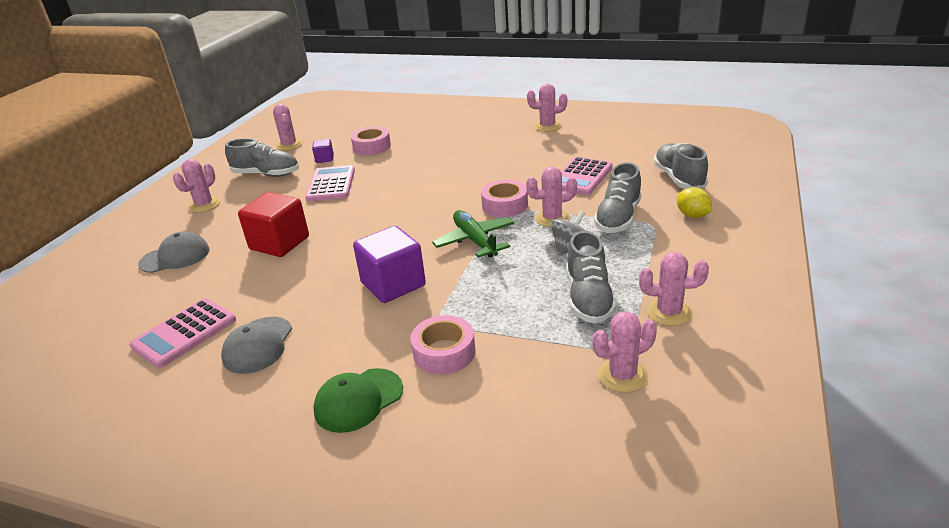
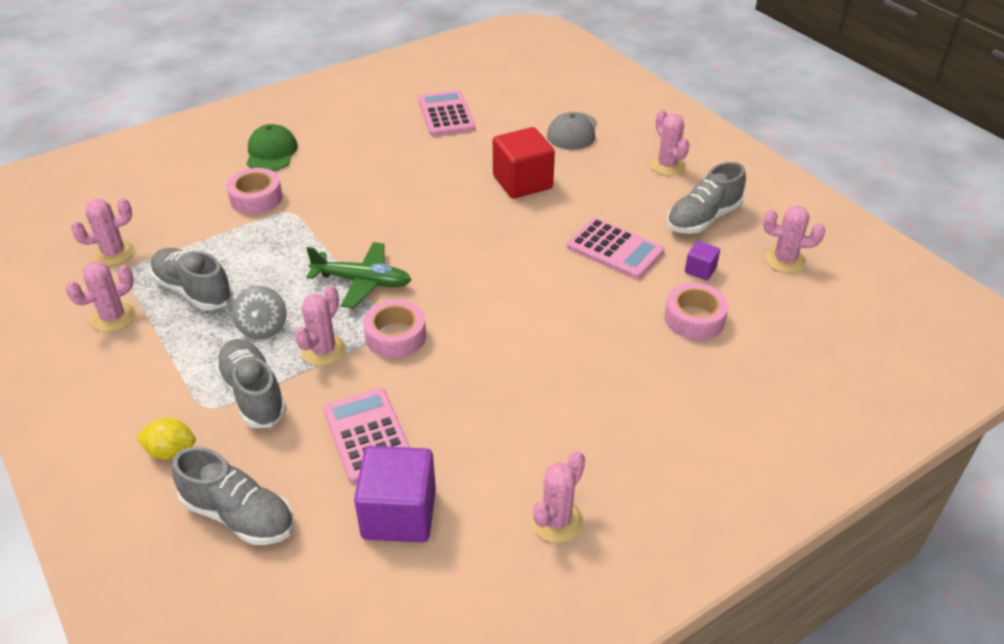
camera: 125 degrees right, 10 degrees up
grey cap [221,317,292,374] -> none
purple cube [353,226,426,303] -> purple cube moved to [354,446,436,542]
pink cactus [593,311,657,393] -> pink cactus turned 45 degrees clockwise [71,198,135,266]

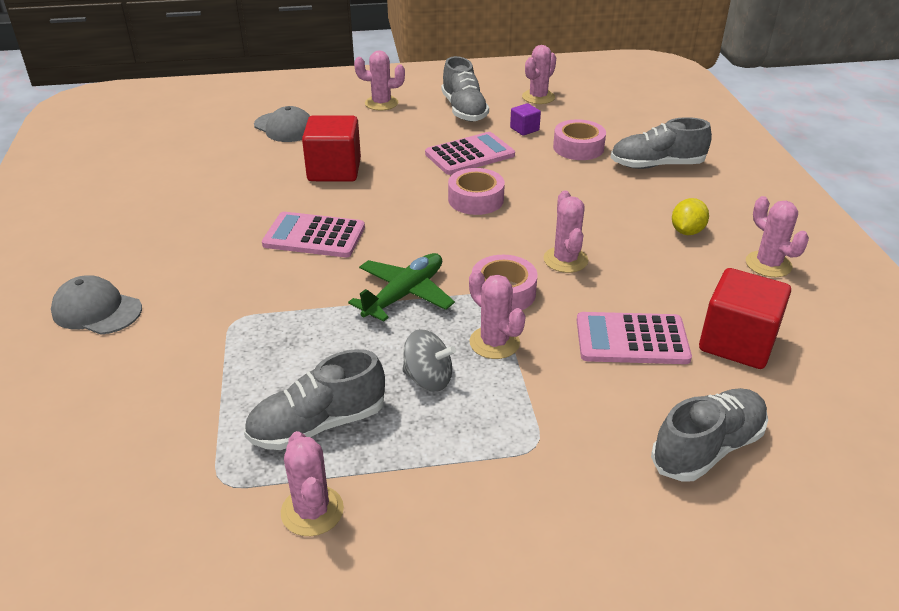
camera: 65 degrees left, 5 degrees down
pink cactus [71,198,135,266] -> pink cactus moved to [544,190,589,273]
yellow lemon [136,418,196,460] -> yellow lemon moved to [672,198,709,235]
grey shoe [215,339,287,428] -> grey shoe moved to [610,117,712,169]
pink tape [226,168,283,214] -> pink tape moved to [448,168,505,215]
green cap [247,124,298,171] -> grey cap [51,276,142,335]
purple cube [354,446,436,542] -> red cube [699,268,791,369]
pink calculator [418,90,475,136] -> pink calculator moved to [262,212,365,257]

